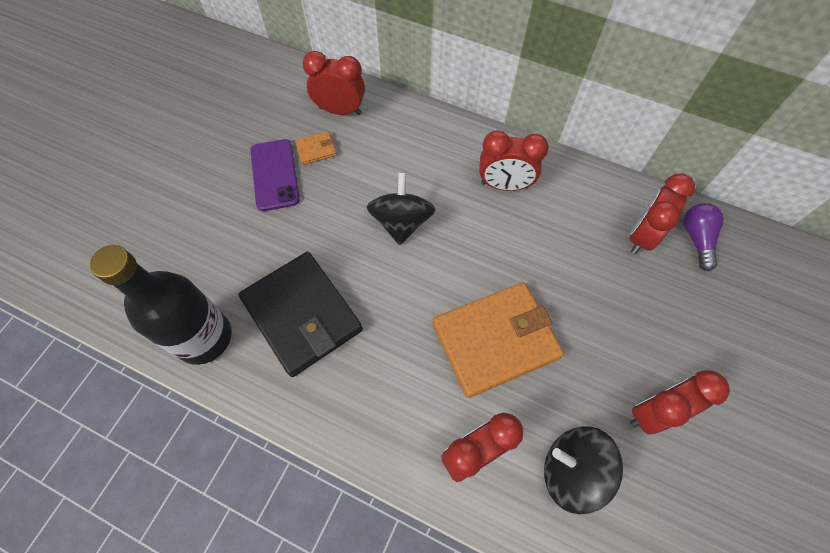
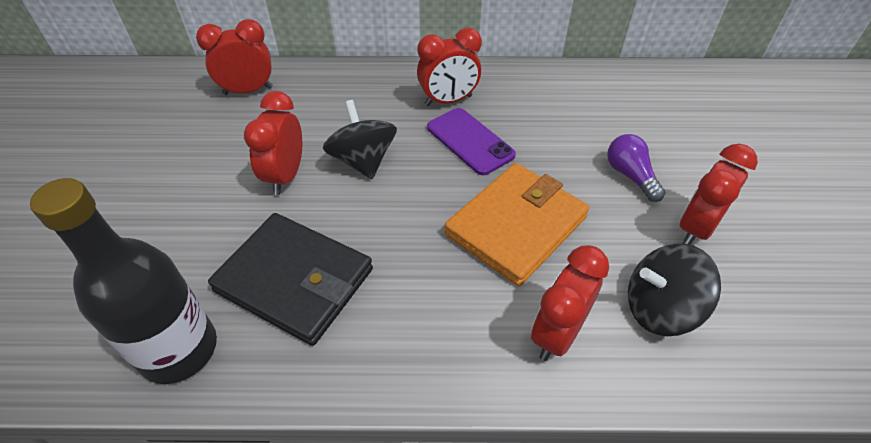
camera: 25 degrees left, 15 degrees down
purple phone [250,139,300,211] -> purple phone moved to [427,108,516,175]
orange wallet [295,131,337,165] -> none
red clock [629,174,695,254] -> red clock moved to [244,91,302,195]
purple light bulb [684,203,724,271] -> purple light bulb moved to [607,134,665,202]

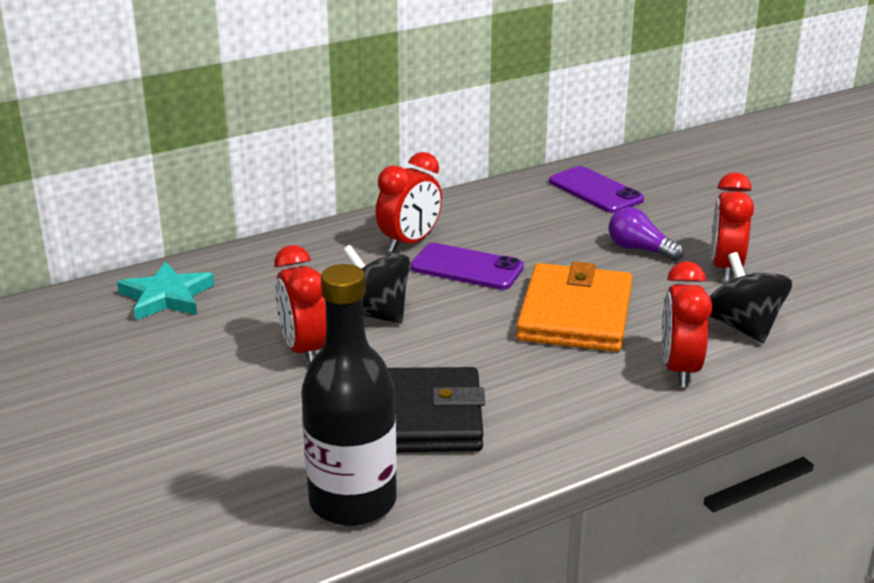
camera: 30 degrees left, 20 degrees down
red clock [196,19,273,95] -> turquoise star [117,261,215,320]
black spinning top [628,244,721,336] -> black spinning top turned 105 degrees clockwise [709,252,792,343]
none -> purple phone [549,166,644,213]

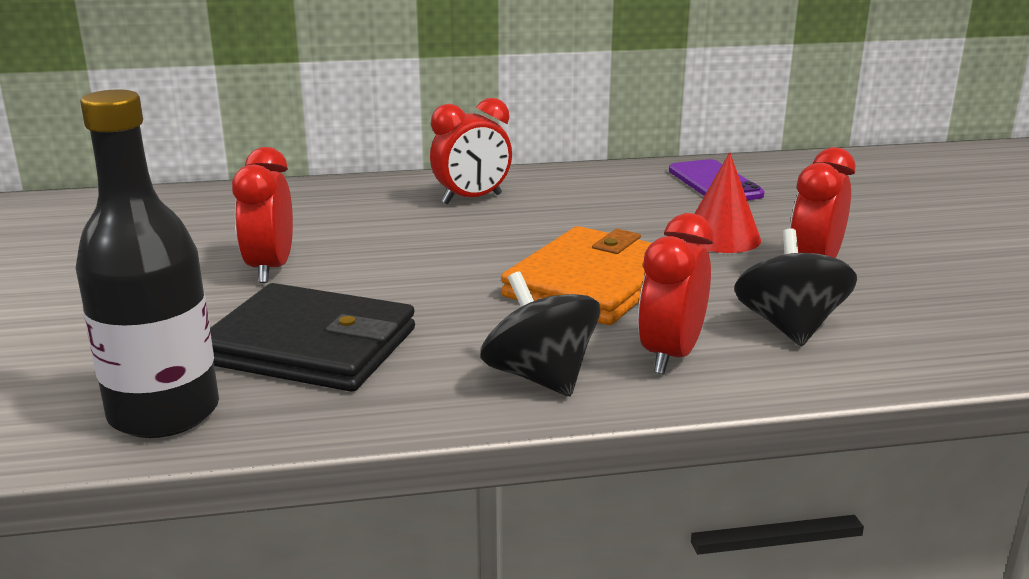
camera: 20 degrees right, 5 degrees down
turquoise star [117,261,215,320] -> none
black spinning top [342,245,410,324] -> black spinning top moved to [480,272,600,396]
purple phone [410,243,524,290] -> none
purple light bulb [609,207,684,261] -> red cone [688,152,761,253]

